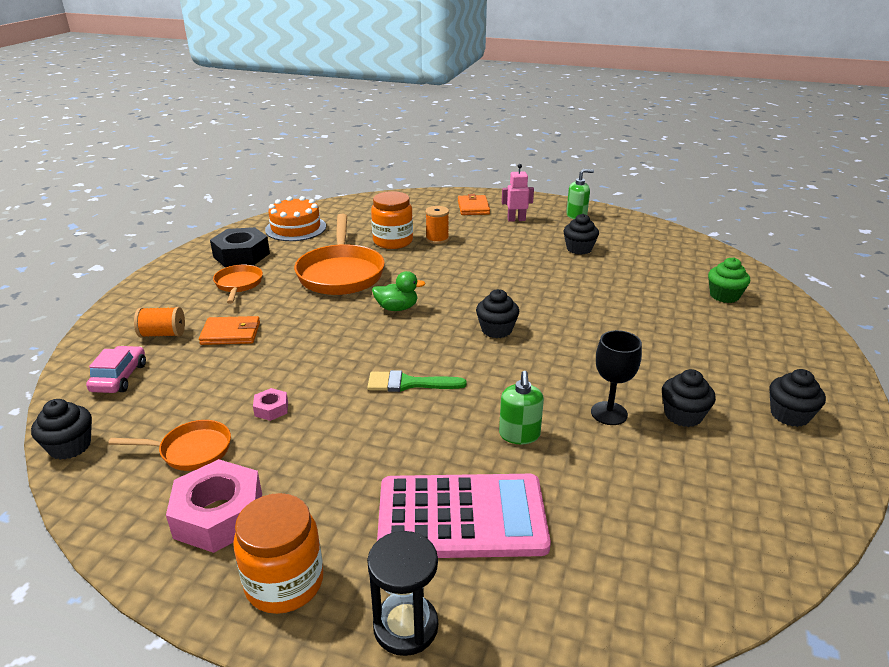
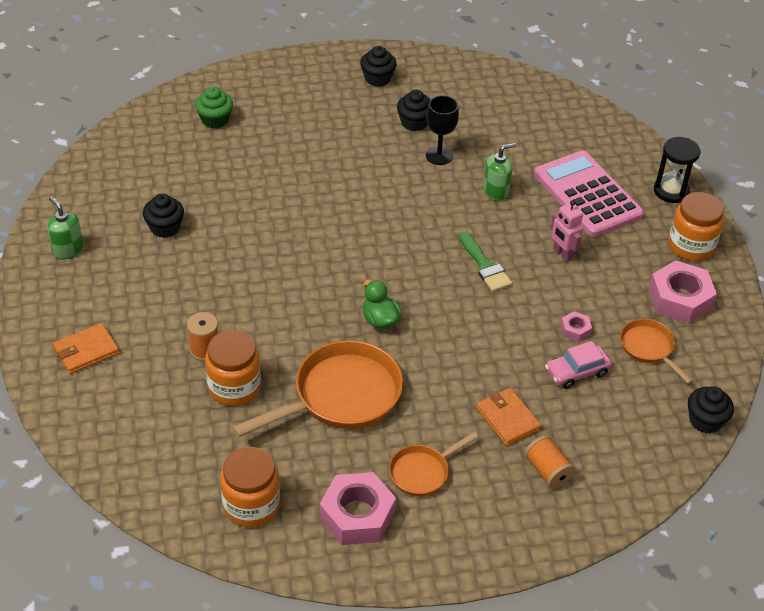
camera: 120 degrees left, 15 degrees up
pink car [86,346,146,393] -> pink car moved to [545,341,612,389]
black nut [210,227,270,267] -> pink nut [320,472,396,545]
orange cake [265,196,326,241] -> orange jar [220,447,280,527]
black cupcake [476,289,519,338] -> none
pink robot [502,164,534,222] -> pink robot moved to [551,200,583,262]

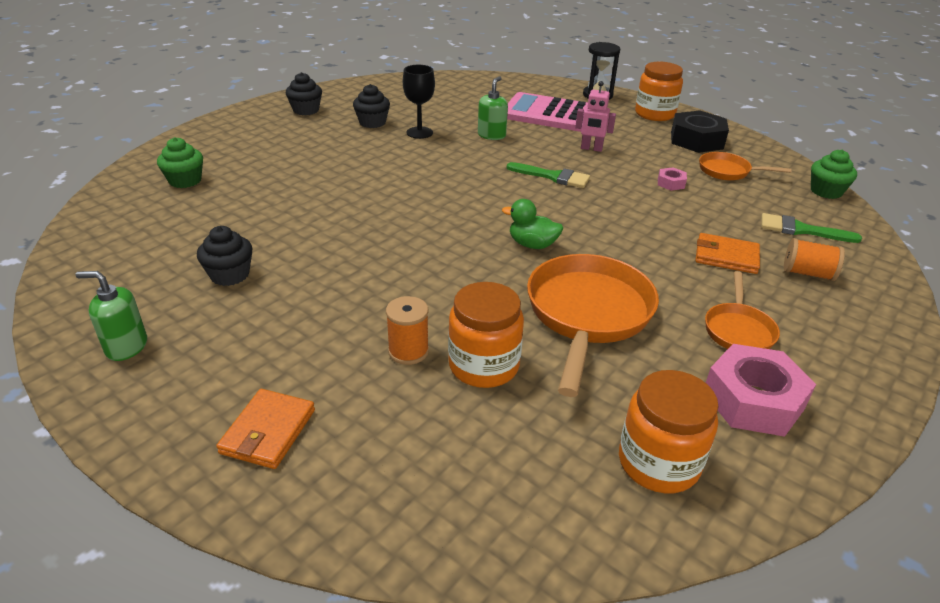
camera: 40 degrees left, 10 degrees down
pink car [545,341,612,389] -> none
pink nut [649,260,717,324] -> black nut [671,110,729,153]
black cupcake [688,386,734,433] -> green cupcake [811,149,857,199]
none -> green brush [761,213,862,243]

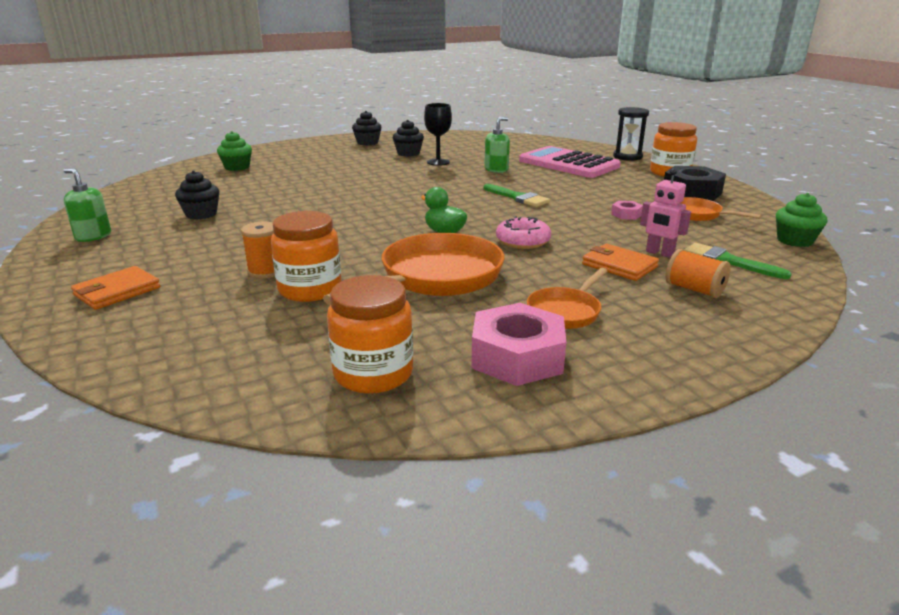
camera: 25 degrees right, 10 degrees down
pink robot [575,81,616,152] -> pink robot moved to [640,168,691,258]
none -> pink donut [496,216,551,249]

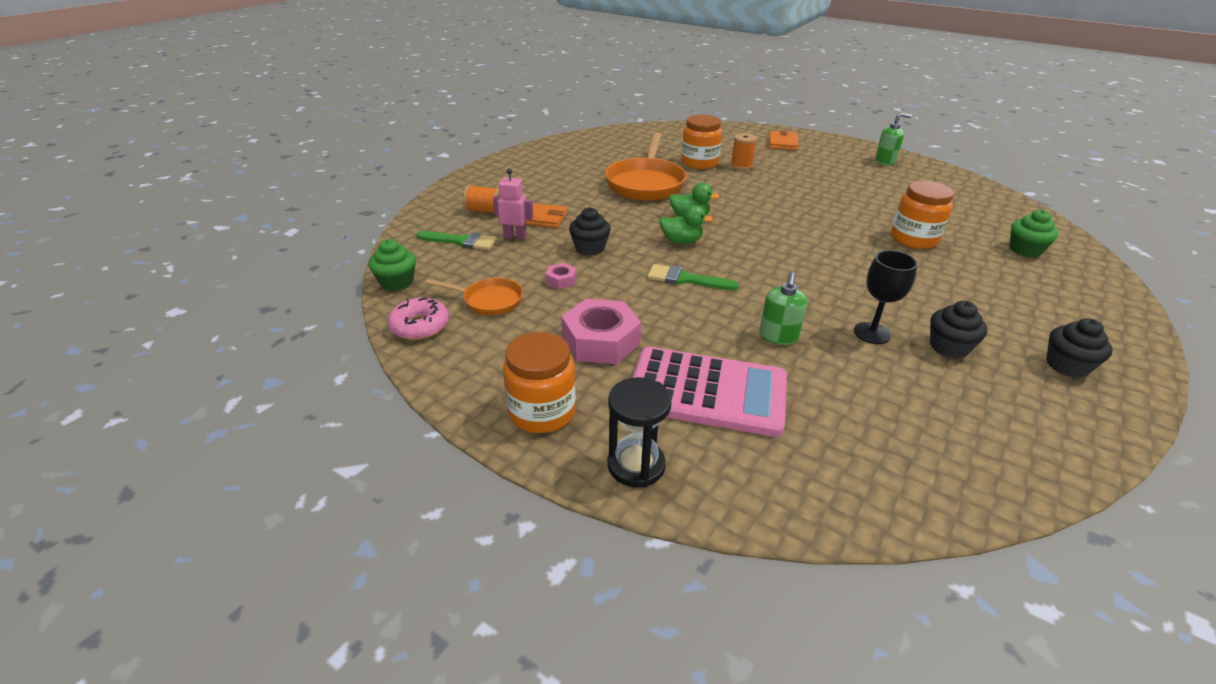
camera: 150 degrees right, 10 degrees up
black cupcake [175,170,219,219] -> black cupcake moved to [569,207,611,255]
orange jar [327,275,413,394] -> orange jar moved to [891,181,954,249]
pink nut [471,303,566,386] -> pink nut moved to [561,299,641,364]
pink donut [496,216,551,249] -> pink donut moved to [388,298,449,340]
orange pan [527,268,607,329] -> none
black nut [664,166,726,201] -> none
none -> green duck [659,205,713,244]

